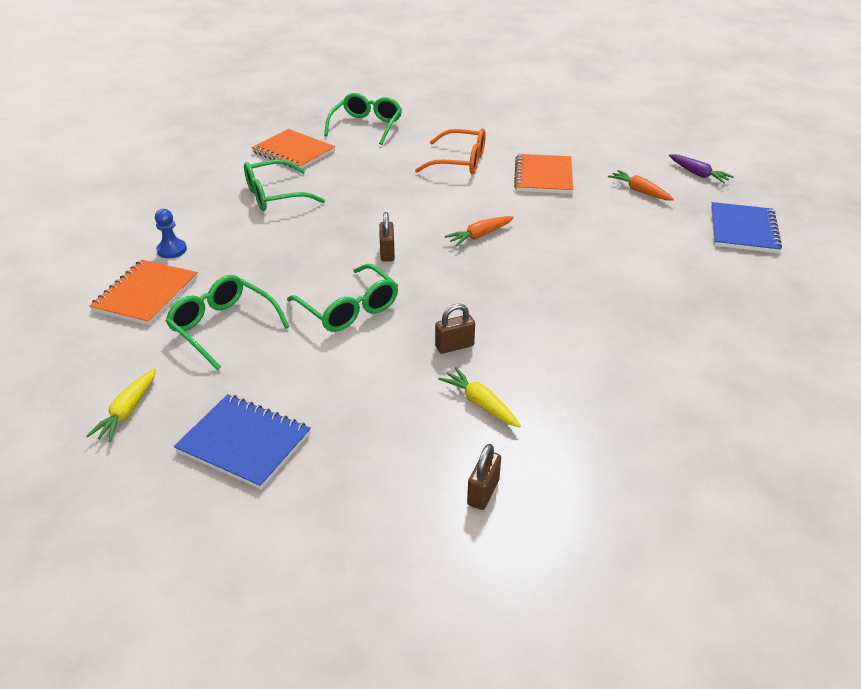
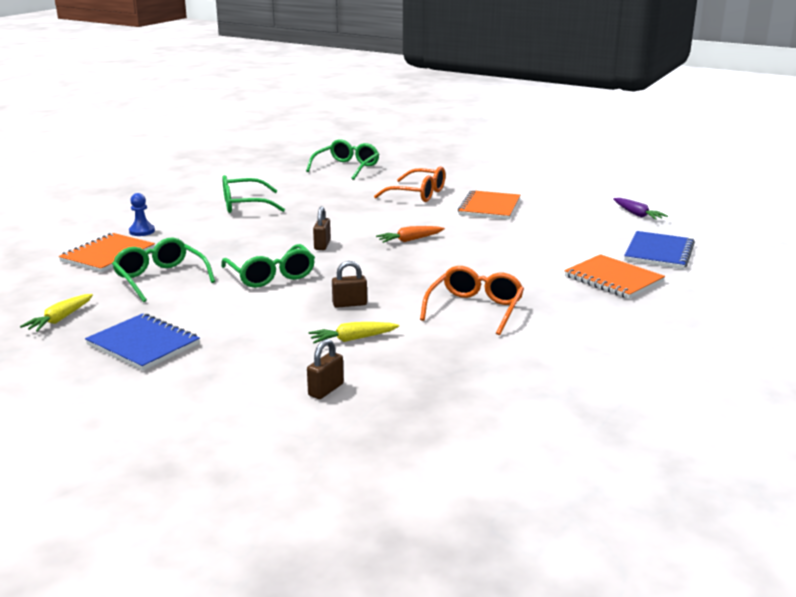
camera: 10 degrees right, 15 degrees down
orange notebook [251,129,335,169] -> orange notebook moved to [564,254,665,299]
yellow carrot [438,367,521,427] -> yellow carrot turned 75 degrees counterclockwise [308,322,399,343]
orange carrot [608,170,674,200] -> none
none -> orange glasses [420,266,524,335]

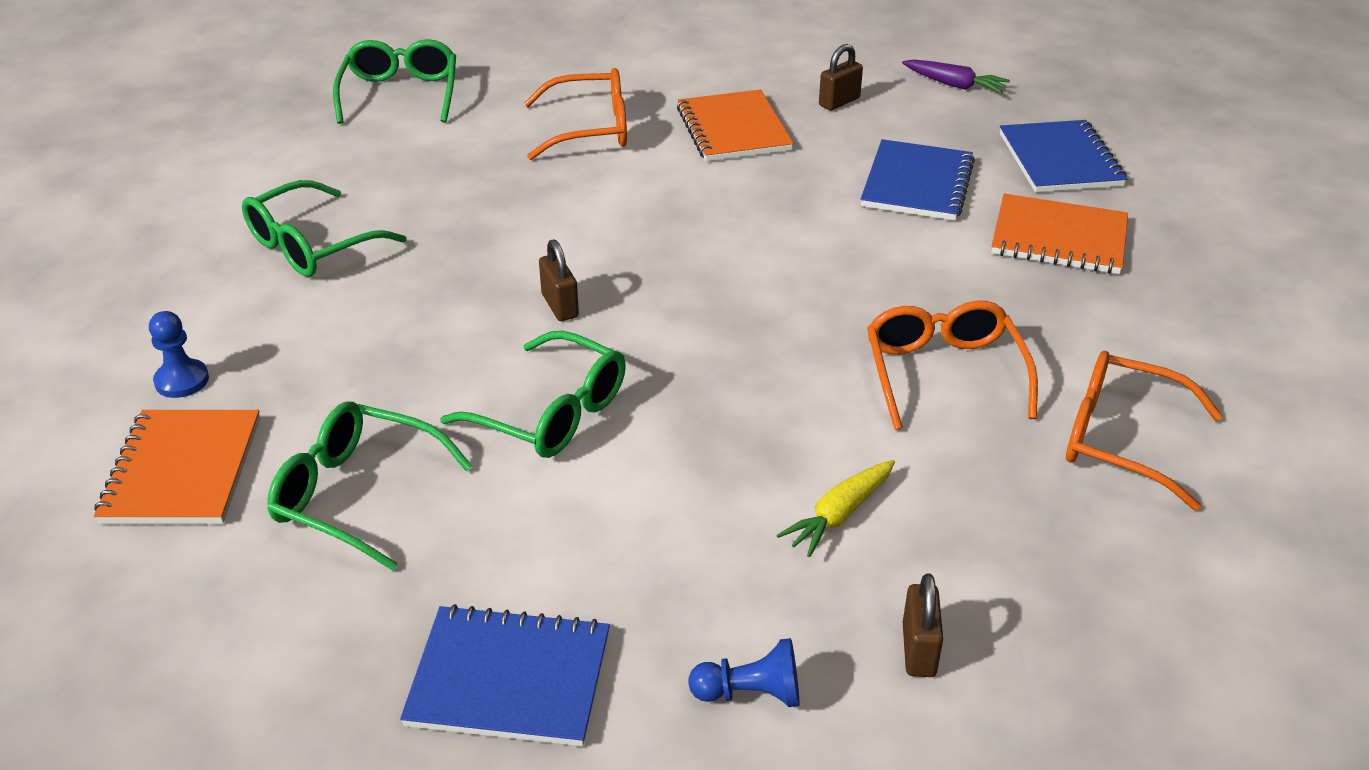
camera: 30 degrees left, 15 degrees up
yellow carrot [20,294,93,332] -> none
brown padlock [332,261,367,308] -> brown padlock moved to [819,44,863,111]
orange carrot [376,226,445,243] -> none
none -> blue pawn [688,638,799,707]
none -> blue notebook [861,139,975,221]
none -> orange glasses [1066,351,1223,510]

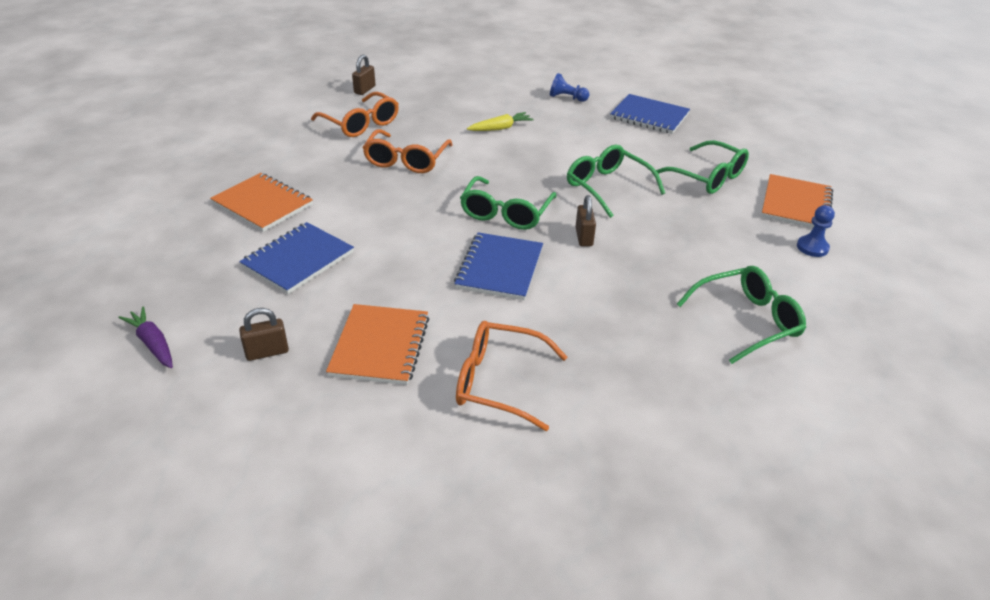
camera: 160 degrees left, 0 degrees up
green glasses [333,39,456,124] -> green glasses moved to [460,176,557,230]
brown padlock [903,573,943,677] -> brown padlock moved to [352,55,376,95]
blue notebook [1000,120,1127,192] -> blue notebook moved to [454,232,543,300]

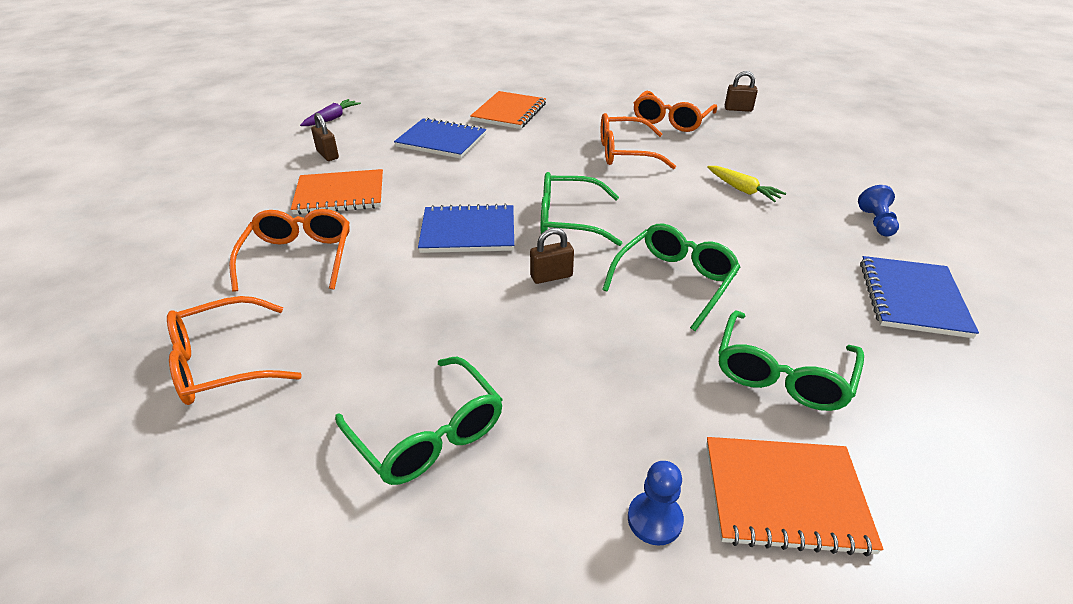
camera: 75 degrees right, 0 degrees up
none -> orange glasses [167,296,302,405]

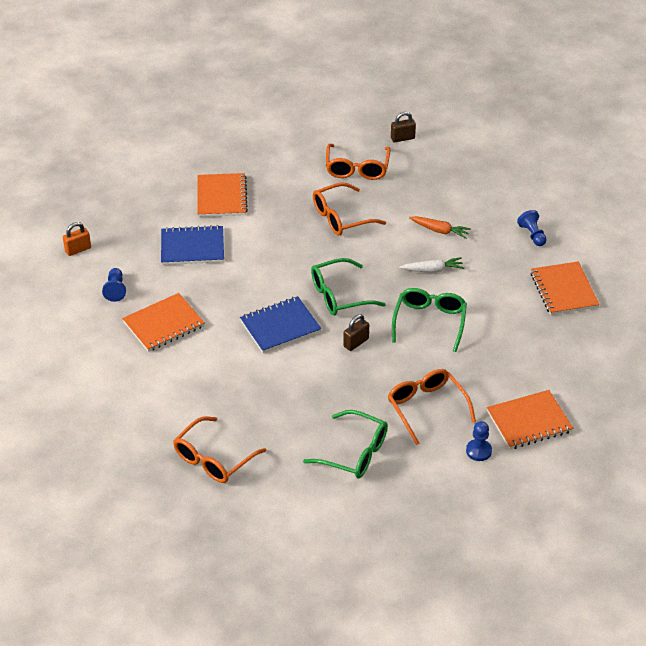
camera: 25 degrees left, 5 degrees up
orange glasses [229,209,350,292] -> orange glasses moved to [388,369,476,445]
purple carrot [300,99,361,126] -> orange padlock [63,222,91,256]
brown padlock [311,113,339,161] -> blue pawn [102,268,126,302]
yellow carrot [707,166,787,202] -> orange carrot [409,216,471,239]
green glasses [718,311,864,411] -> none
blue notebook [860,256,979,338] -> orange notebook [531,261,600,315]
none -> white carrot [399,257,464,273]

